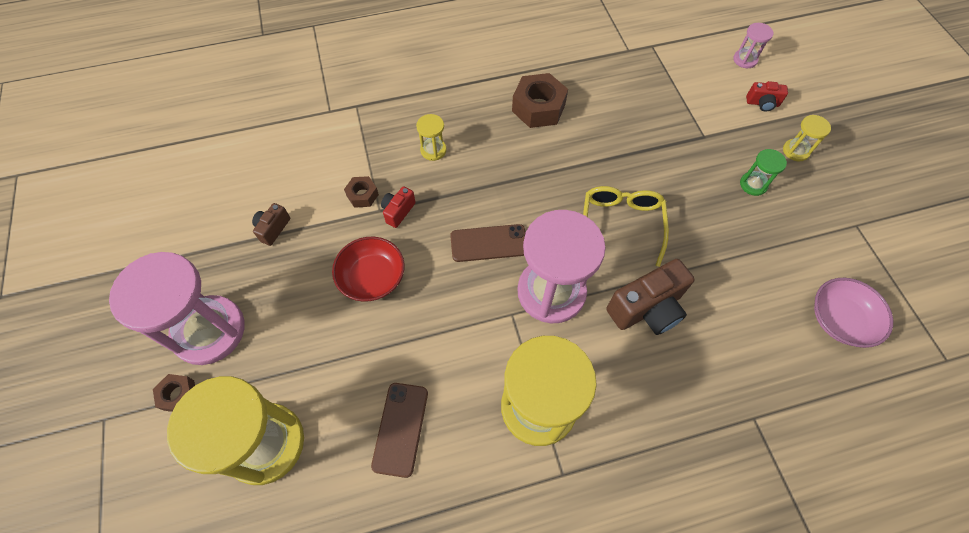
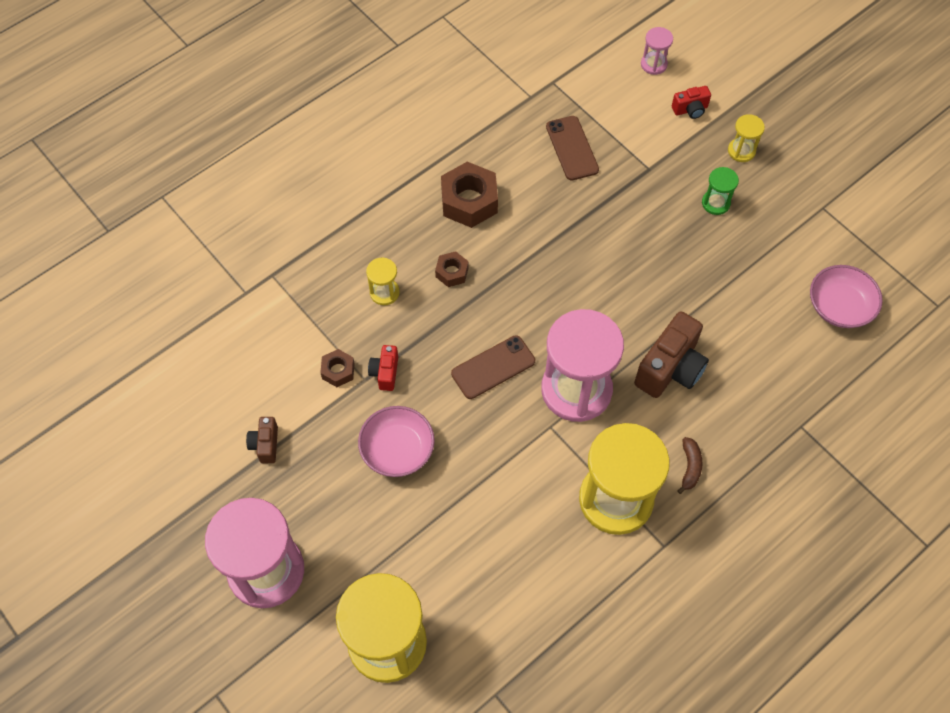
camera: 25 degrees left, 0 degrees up
brown nut [153,374,195,412] -> brown nut moved to [435,251,469,287]
red bowl [332,237,405,302] -> pink bowl [358,406,435,477]
brown phone [371,383,428,478] -> brown phone moved to [546,116,599,180]
yellow glasses [583,186,669,267] -> none
none -> brown banana [677,437,703,494]

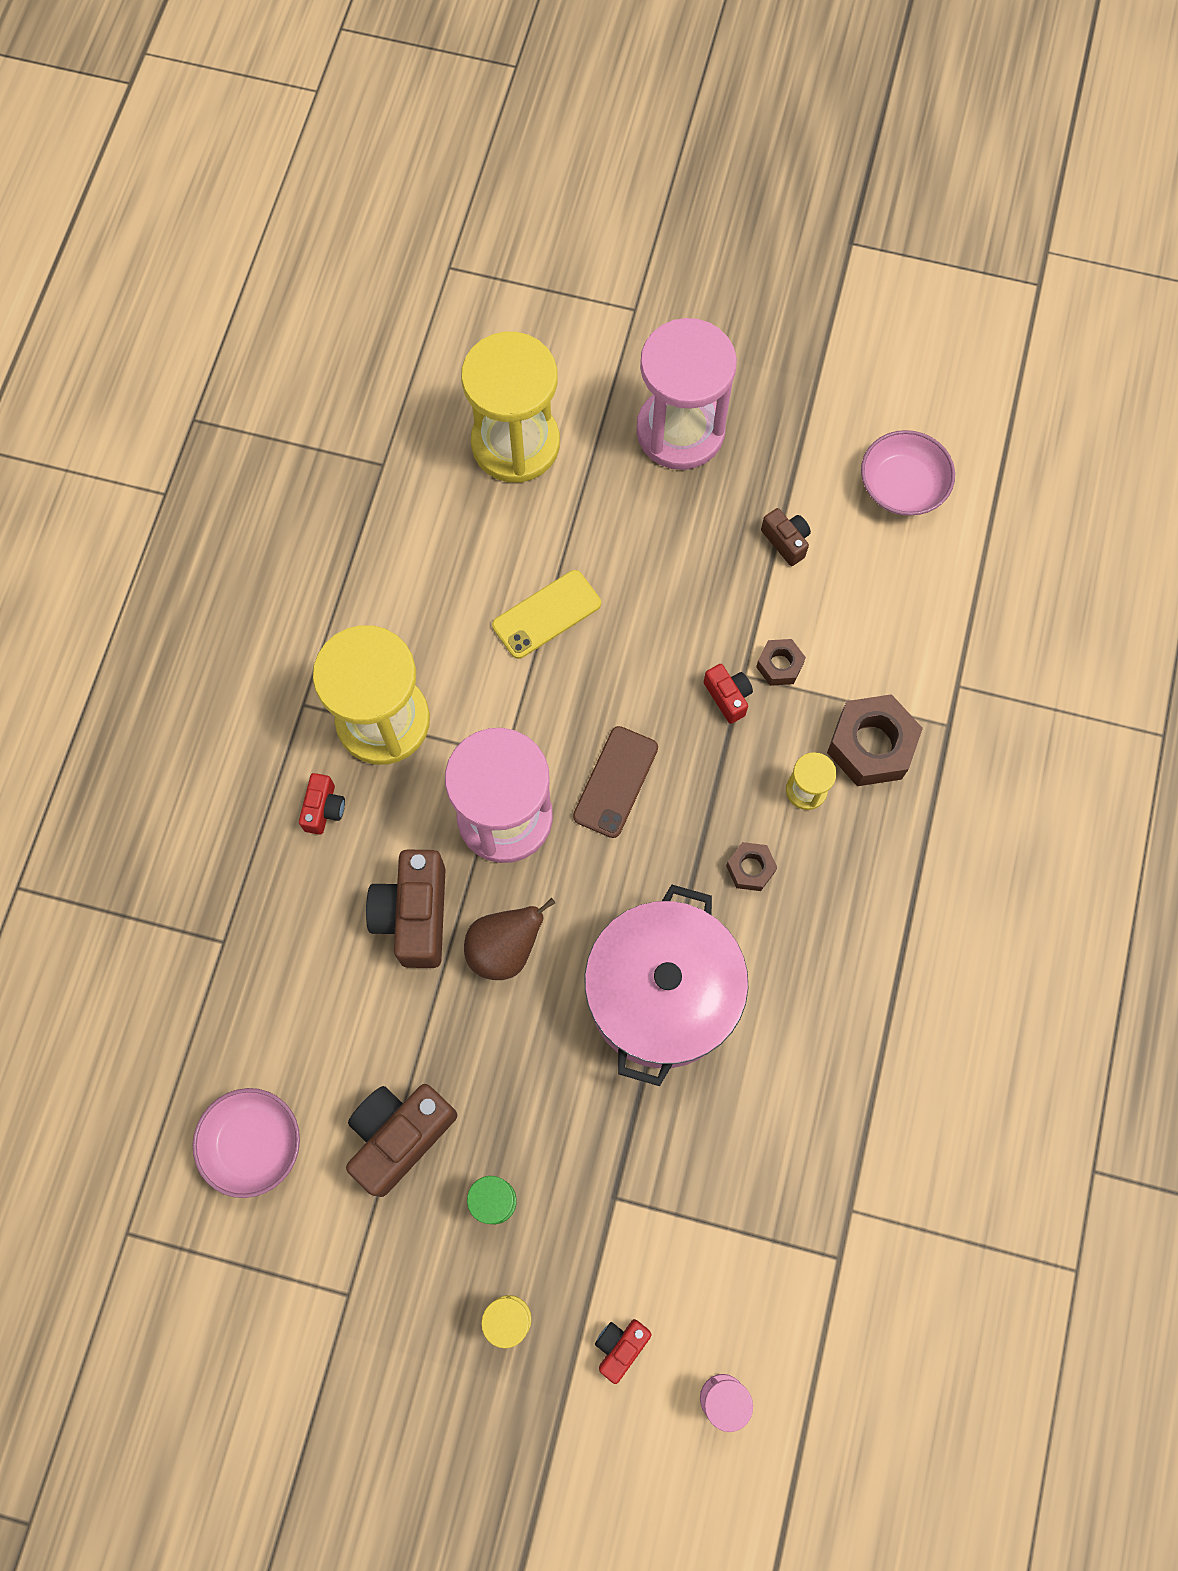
camera: 145 degrees right, 10 degrees up
pink bowl [358,406,435,477] -> pink bowl moved to [861,430,955,516]
brown nut [441,162,498,228] -> brown nut moved to [827,694,923,786]
brown phone [546,116,599,180] -> none
brown banana [677,437,703,494] -> red camera [299,773,345,835]
none -> brown camera [346,1084,457,1197]
none -> brown pear [464,898,555,980]
none -> yellow phone [492,570,601,659]
none -> pink pot [585,885,748,1086]

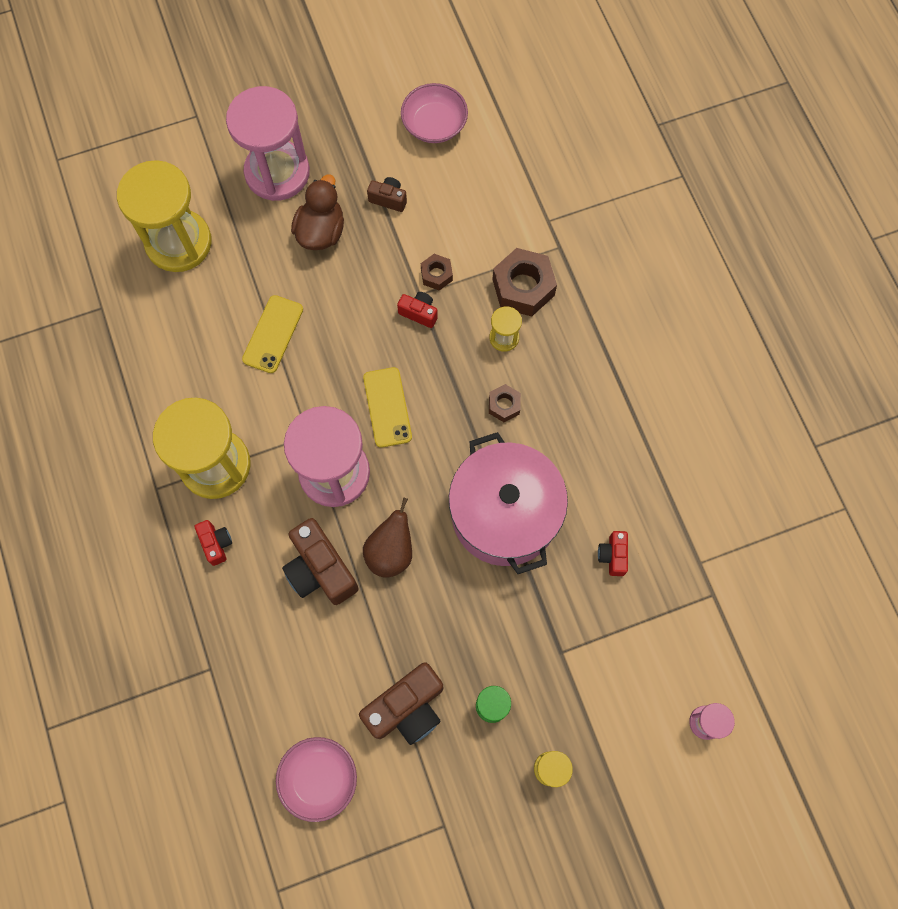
camera: 35 degrees left, 0 degrees up
brown camera [346,1084,457,1197] -> brown camera turned 135 degrees counterclockwise [359,662,443,745]
brown phone [573,726,658,838] -> yellow phone [363,367,412,448]
red camera [595,1319,652,1384] -> red camera moved to [598,531,628,576]
none -> brown duck [291,174,344,250]

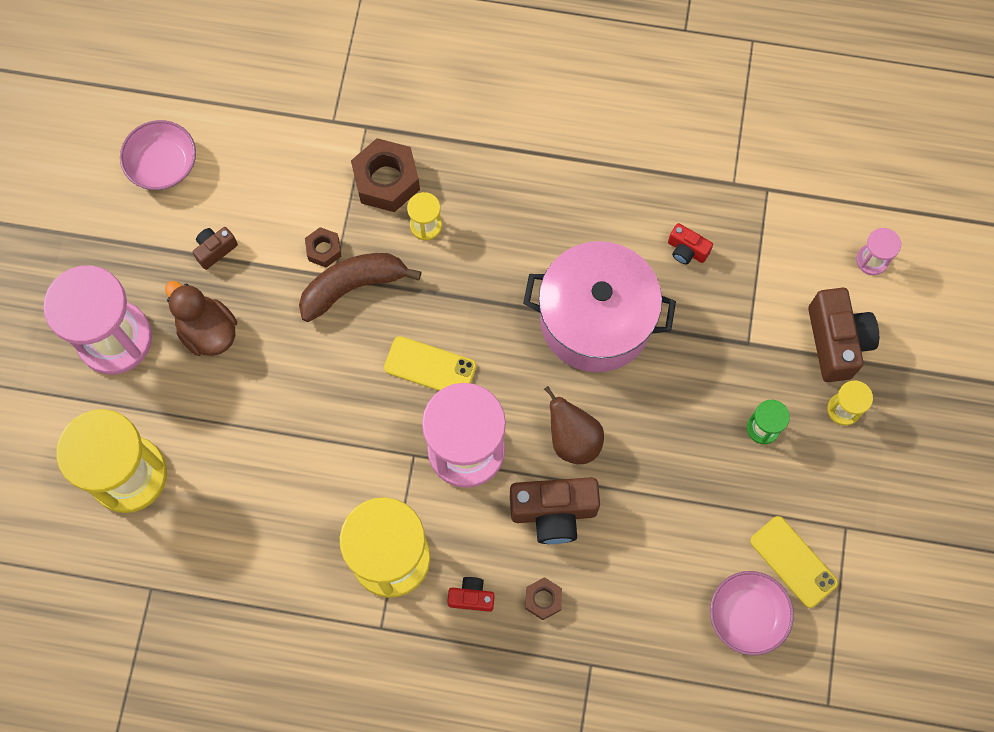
camera: 60 degrees left, 0 degrees up
yellow phone [242,295,303,373] -> yellow phone moved to [750,516,838,608]
brown camera [359,662,443,745] -> brown camera moved to [808,288,879,382]
red camera [397,292,438,328] -> brown banana [299,253,421,322]
brown nut [489,384,521,422] -> brown nut moved to [526,577,562,620]

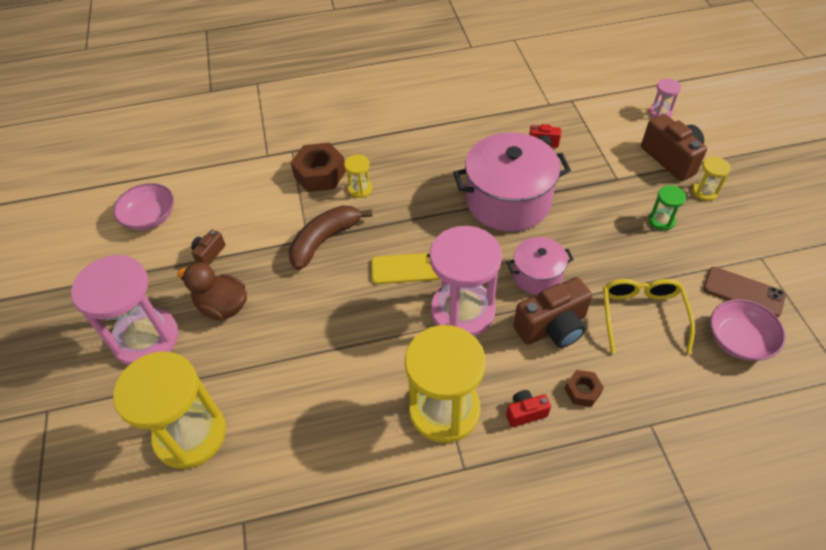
camera: 20 degrees left, 20 degrees down
brown nut [305,227,341,267] -> none
brown pear [544,386,604,464] -> pink pot [507,237,574,295]
yellow phone [750,516,838,608] -> brown phone [703,267,786,317]
none -> yellow glasses [603,279,695,354]

